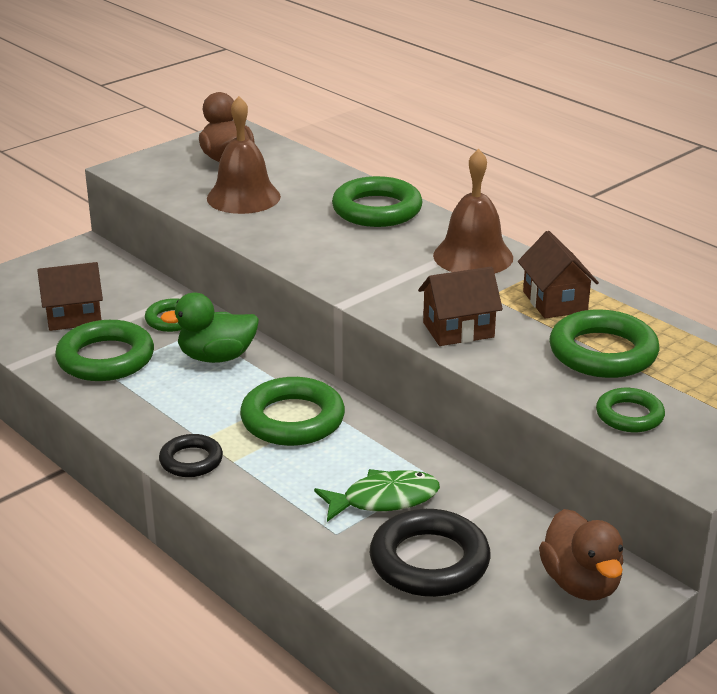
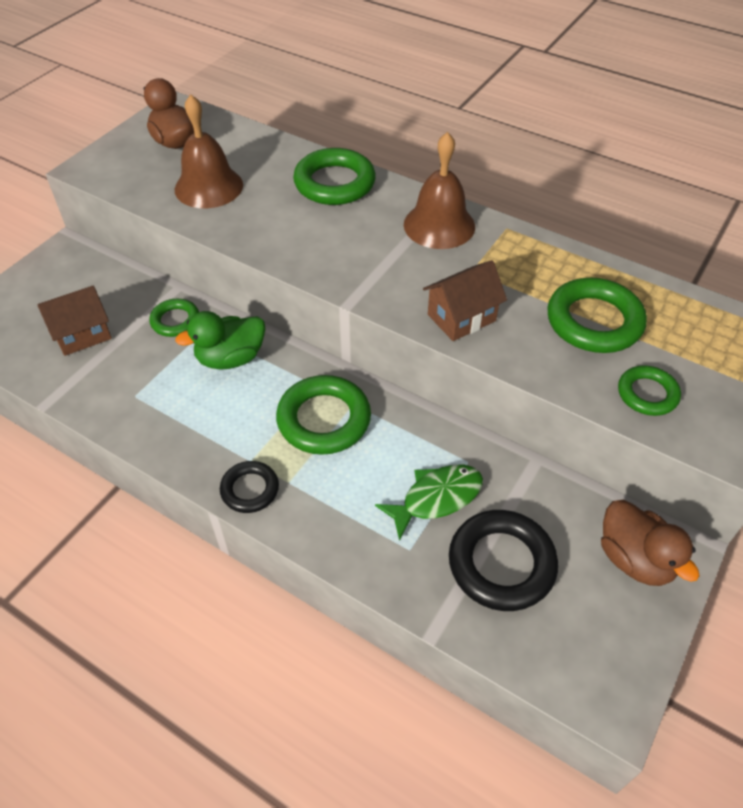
camera: 15 degrees left, 20 degrees up
green ring [55,320,154,381] -> none
brown house [518,231,599,318] -> none

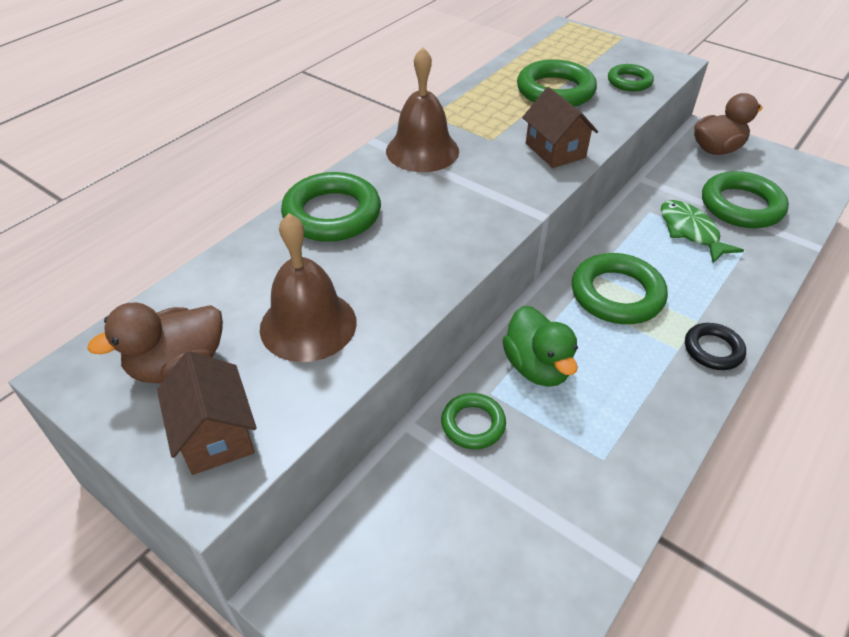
camera: 85 degrees left, 5 degrees down
brown house [37,285,112,356] -> brown house moved to [157,351,257,475]
black ring [449,510,558,611] -> green ring [702,171,789,228]

